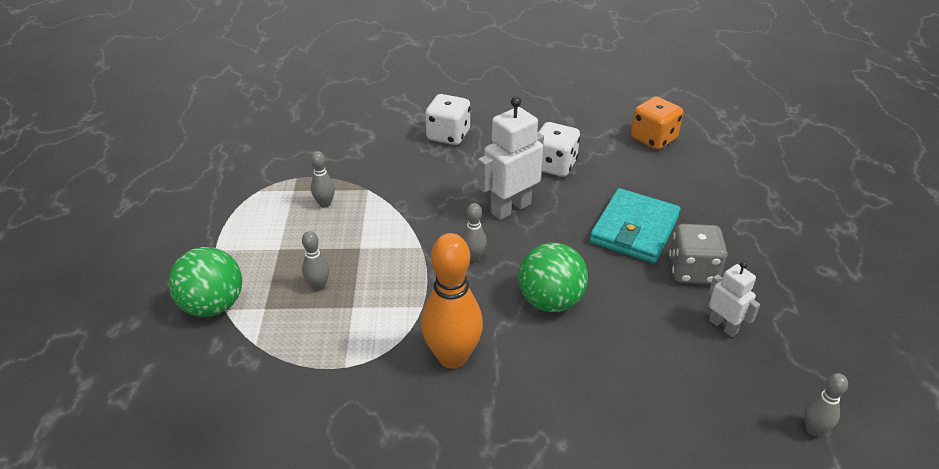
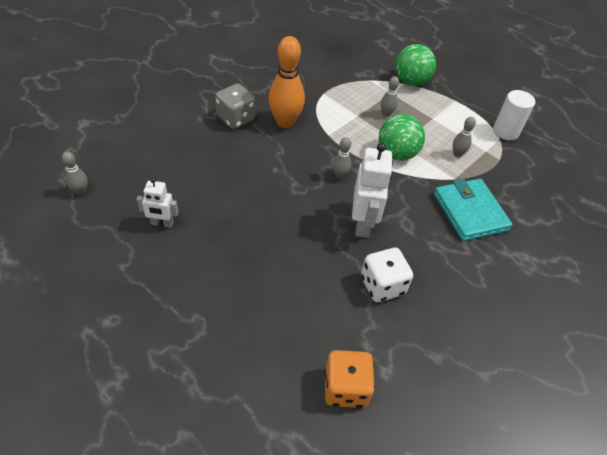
camera: 130 degrees right, 10 degrees up
white dice [425,94,470,145] -> none
green ball [518,243,588,312] -> green ball moved to [379,114,425,161]
turquoise wallet [590,188,681,263] -> turquoise wallet moved to [434,179,512,241]
grey dice [669,224,727,284] -> grey dice moved to [215,83,255,129]
none -> white cylinder [493,90,535,141]

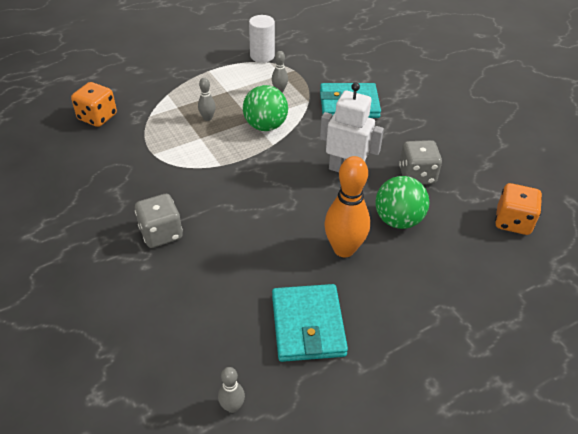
camera: 70 degrees left, 5 degrees down
white robot [136,178,178,228] -> turquoise wallet [272,284,348,362]
orange bowling pin [268,36,305,128] -> orange bowling pin moved to [324,156,370,257]
grey bowling pin [332,137,351,179] -> none
white dice [361,248,413,302] -> grey dice [399,140,442,185]
green ball [395,44,436,86] -> green ball moved to [375,176,429,229]
none -> orange dice [71,82,117,127]

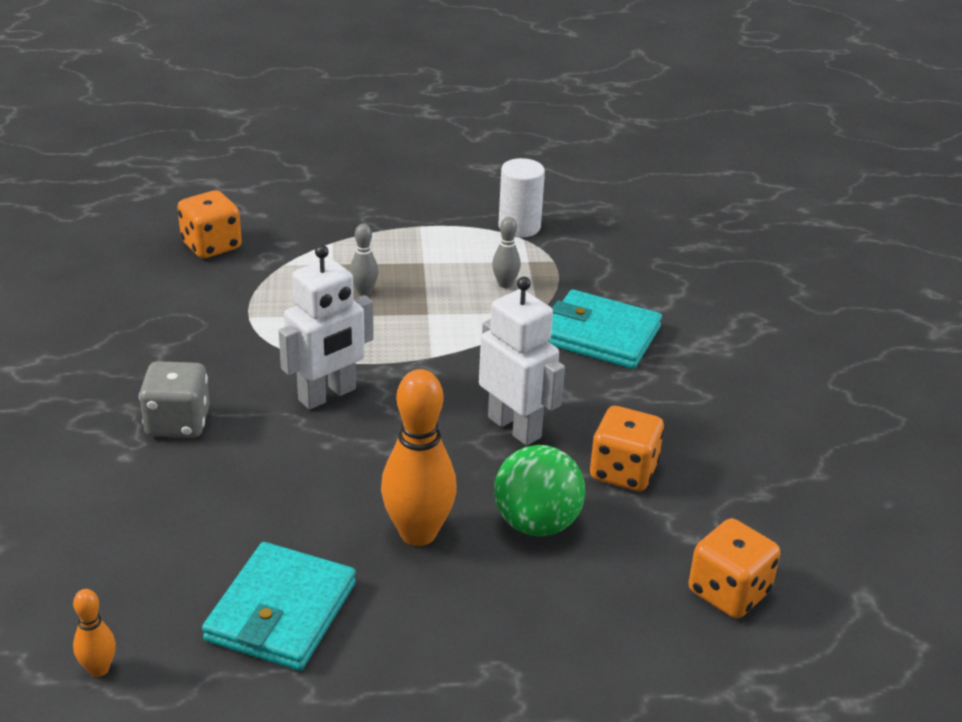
camera: 25 degrees right, 10 degrees down
grey bowling pin [218,367,245,413] -> orange bowling pin [73,589,116,677]
green ball [243,85,288,131] -> none
grey dice [399,140,442,185] -> orange dice [590,406,664,491]
none -> white robot [279,245,374,410]

